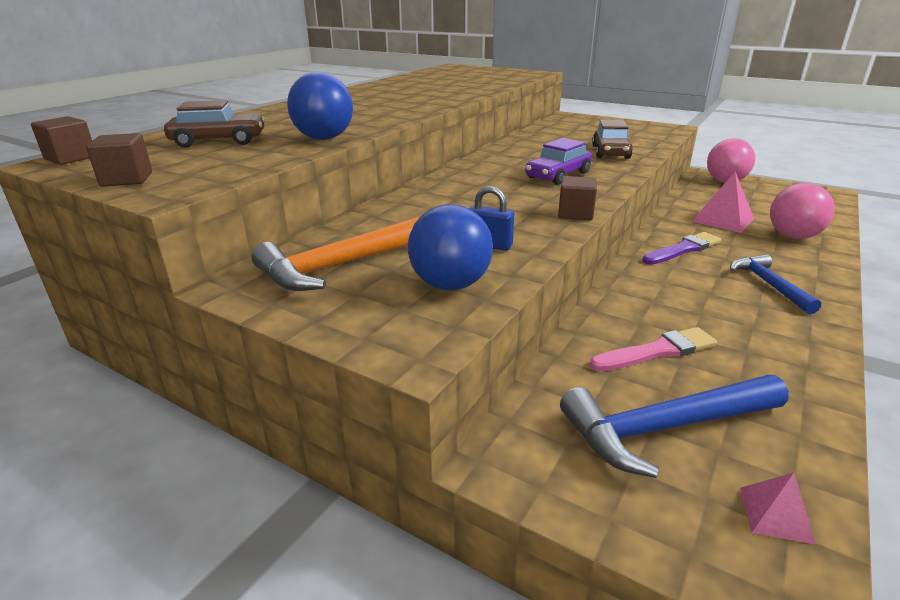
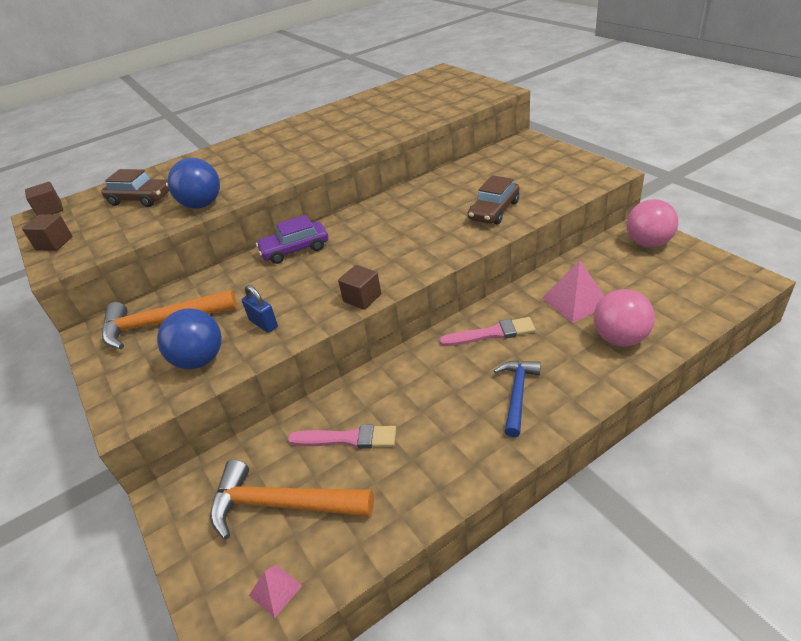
camera: 30 degrees right, 10 degrees up
purple car [525,138,592,185] -> purple car moved to [256,215,328,264]
blue hammer [560,375,789,478] -> orange hammer [210,460,374,540]
purple brush [642,232,721,265] -> pink brush [439,317,536,346]

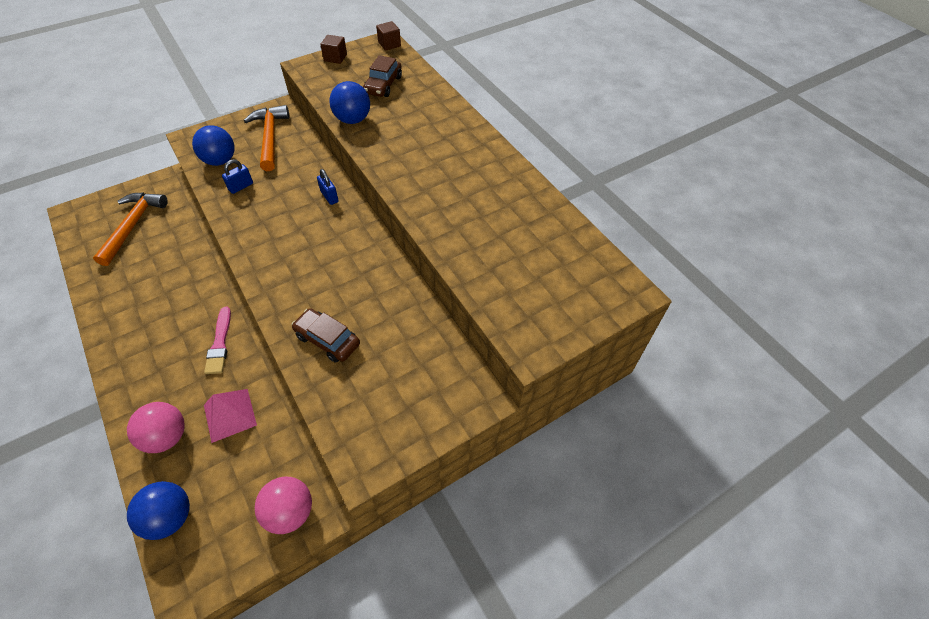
camera: 85 degrees right, 15 degrees up
pink pyramid [249,565,302,618] -> none
purple car [256,215,328,264] -> blue padlock [317,169,339,205]
pink brush [288,425,396,449] -> none
brown cube [338,265,381,310] -> none
blue hammer [494,360,541,438] -> none
none -> blue ball [127,481,190,540]

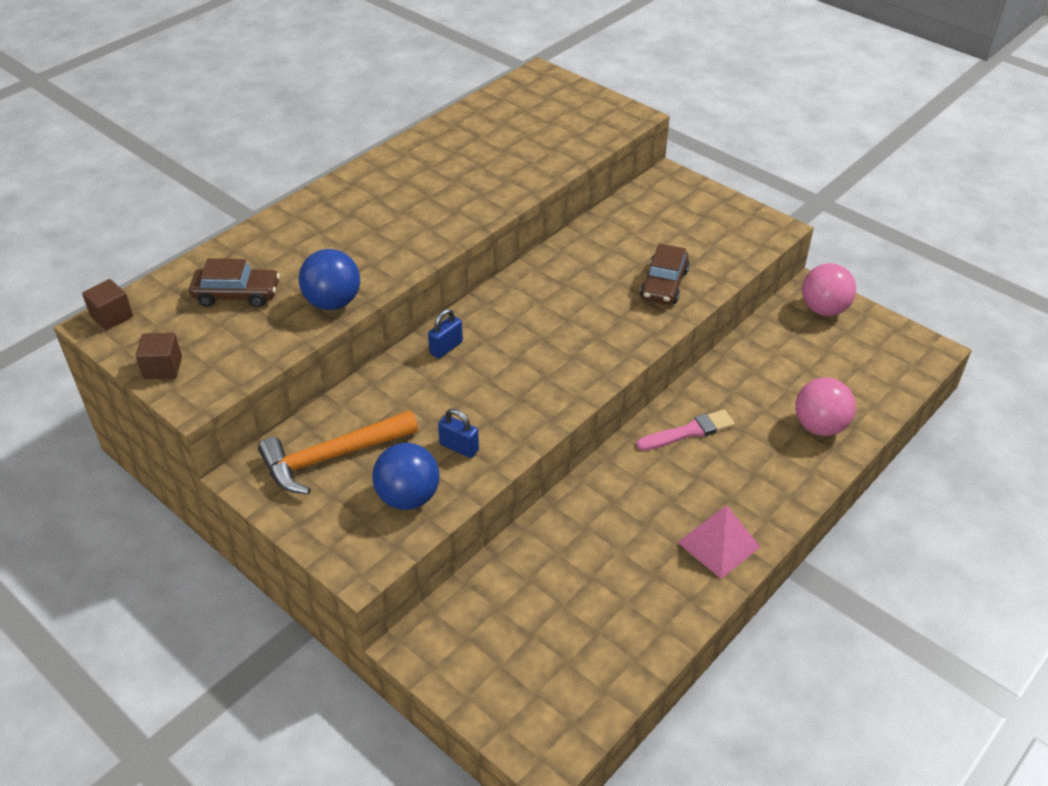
camera: 105 degrees left, 10 degrees down
orange hammer [93,193,168,266] -> none
blue ball [127,481,190,540] -> none
pink pyramid [204,389,257,443] -> pink pyramid moved to [677,506,760,579]

